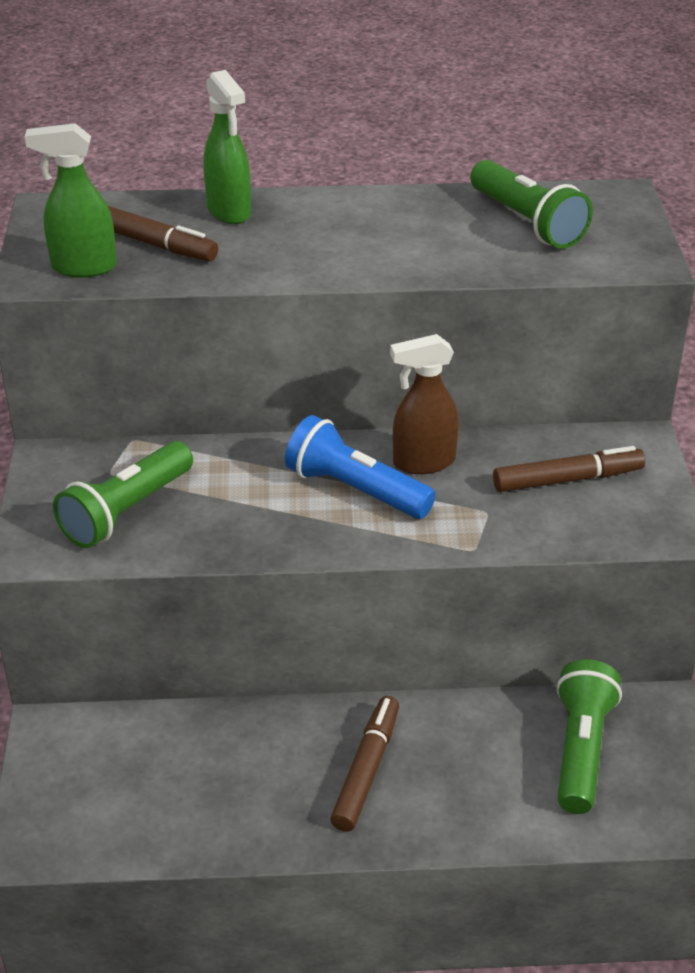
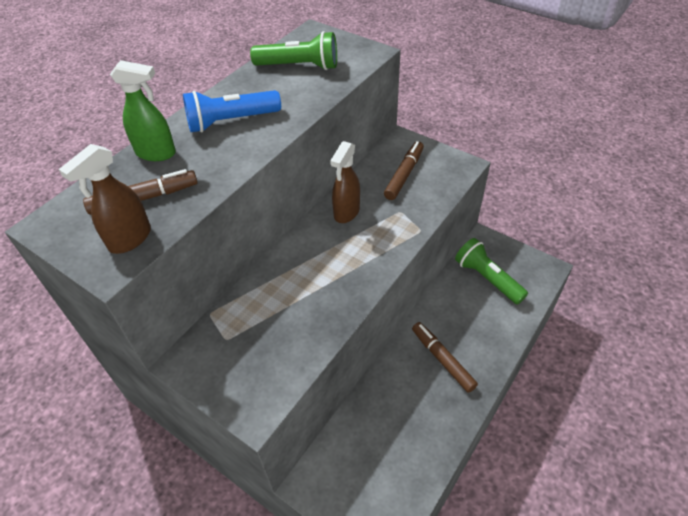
camera: 50 degrees left, 10 degrees up
green spray bottle [25,123,117,278] -> brown spray bottle [59,144,151,254]
green flashlight [53,441,193,548] -> none
blue flashlight [285,415,436,519] -> blue flashlight moved to [183,90,281,133]

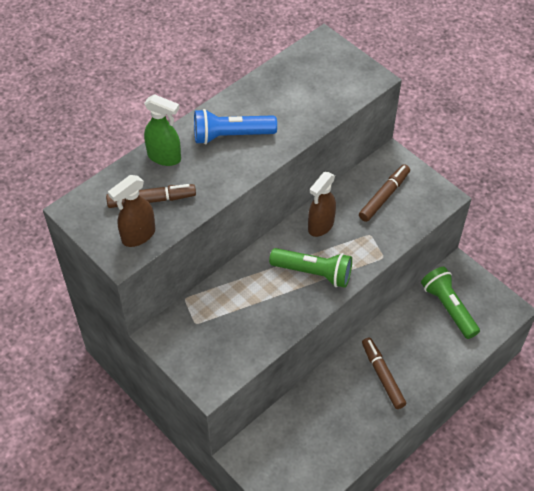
camera: 10 degrees right, 5 degrees up
green flashlight [250,31,337,70] -> green flashlight moved to [269,248,352,288]

